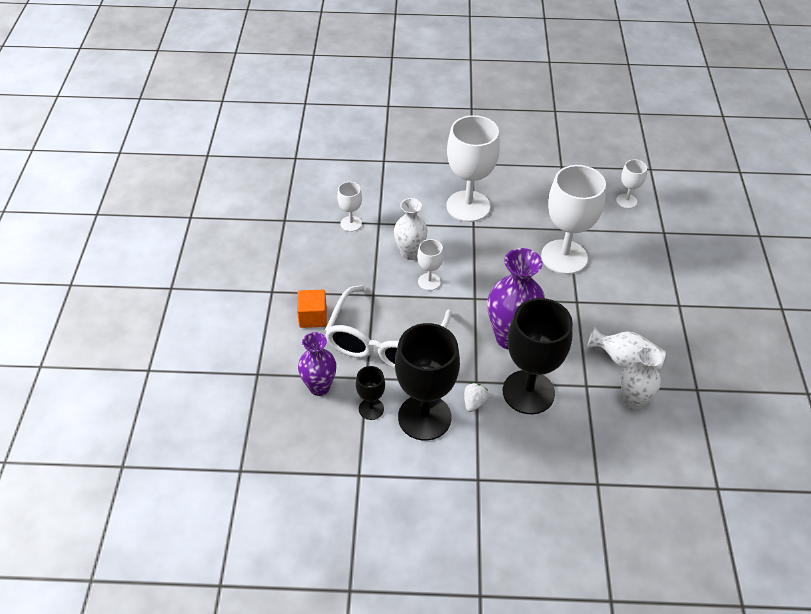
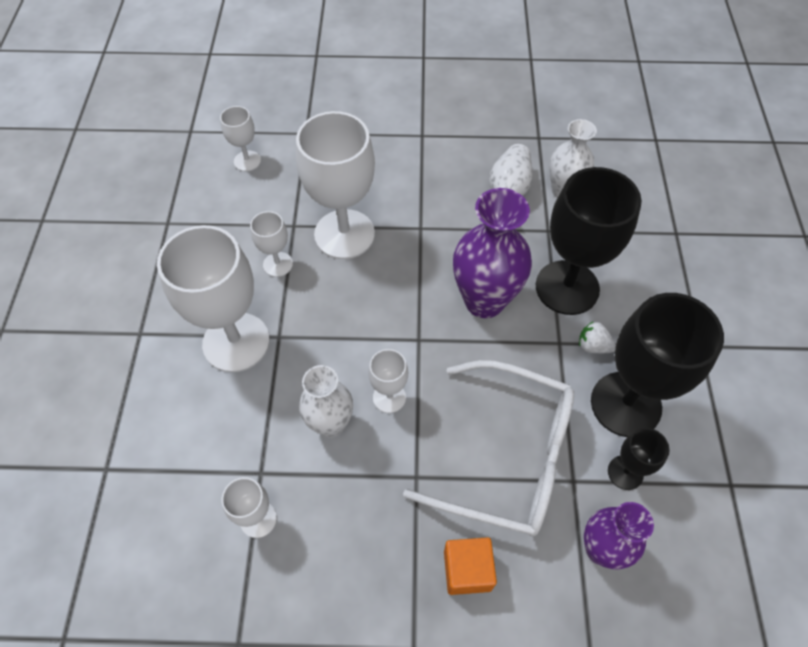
camera: 90 degrees left, 10 degrees up
none -> white goblet [250,211,293,277]

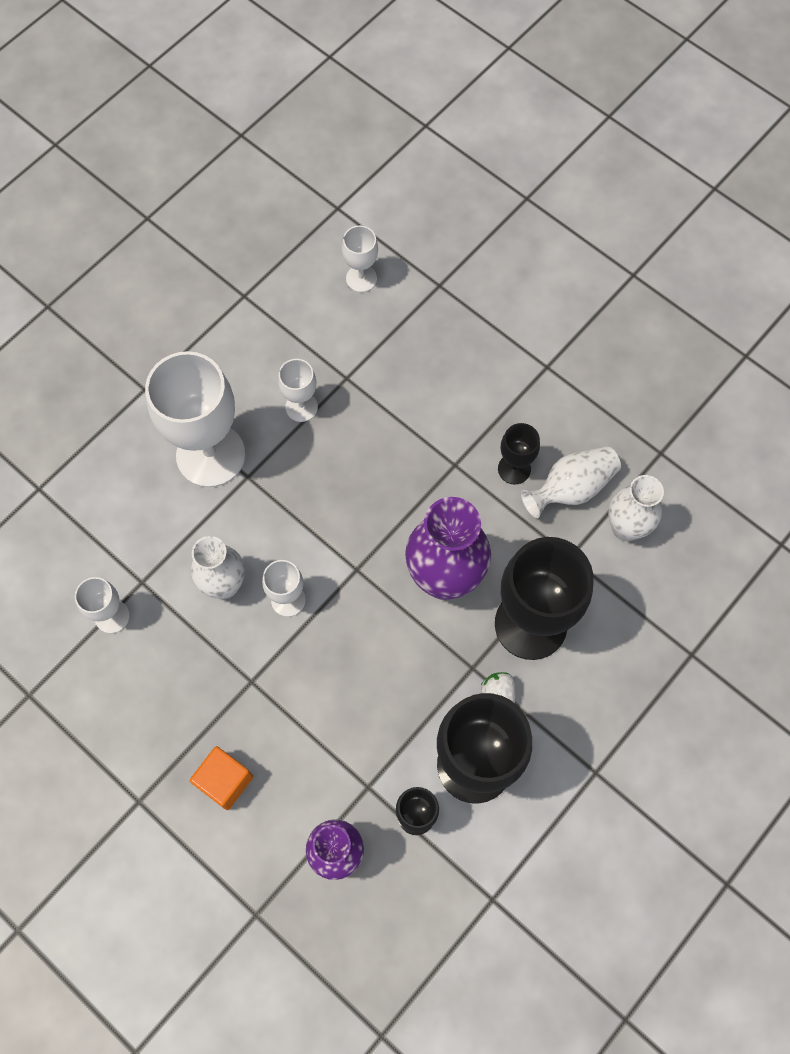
camera: 40 degrees right, 10 degrees up
white goblet [296,111,375,259] -> none
white glasses [403,360,574,536] -> none
none -> black goblet [498,423,540,484]

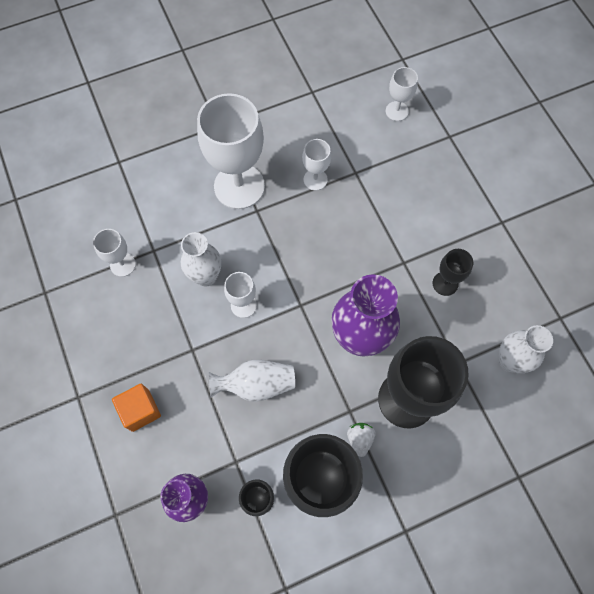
camera: 25 degrees right, 0 degrees up
white vase [521,446,621,518] -> white vase moved to [209,360,295,402]

